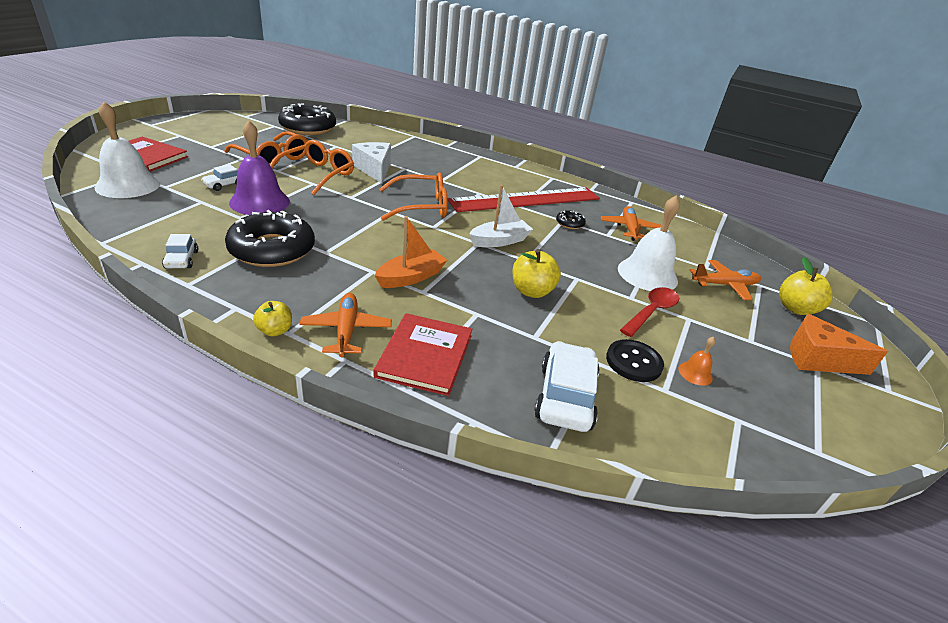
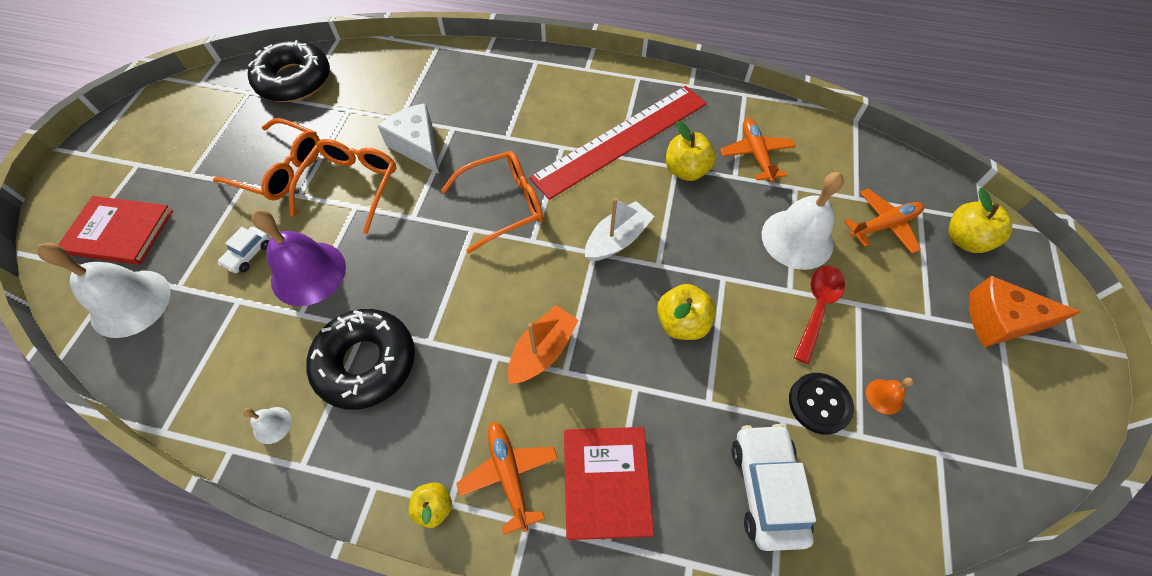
camera: 10 degrees left, 25 degrees up
white car [162,234,198,269] -> white bell [243,407,292,444]
black donut [556,210,586,229] -> yellow apple [666,121,716,181]

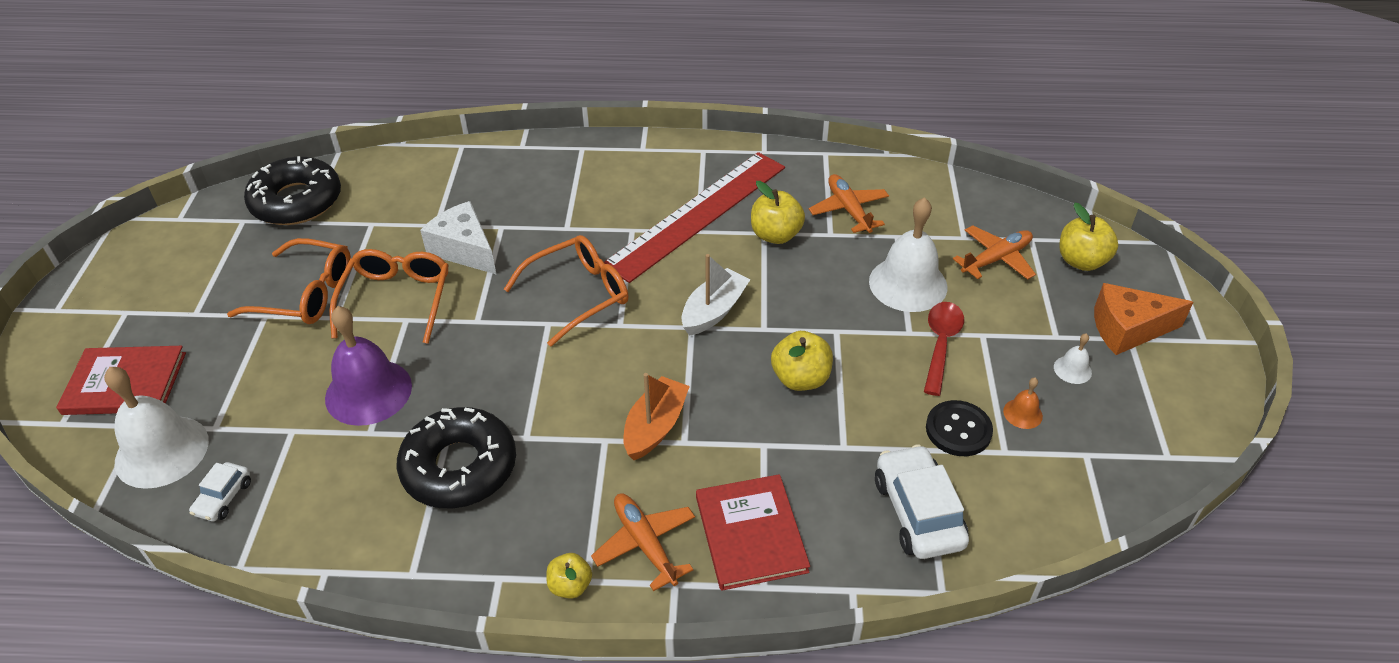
camera: 10 degrees left, 15 degrees down
white car [218,227,270,273] -> white car moved to [189,462,251,521]
white bell [243,407,292,444] -> white bell moved to [1054,333,1092,384]

